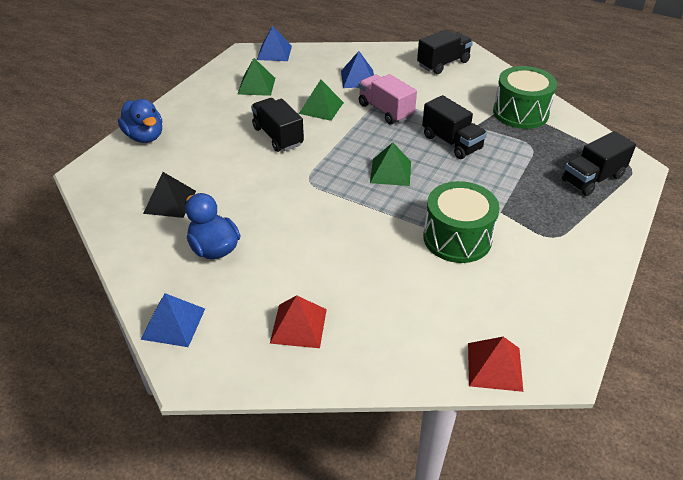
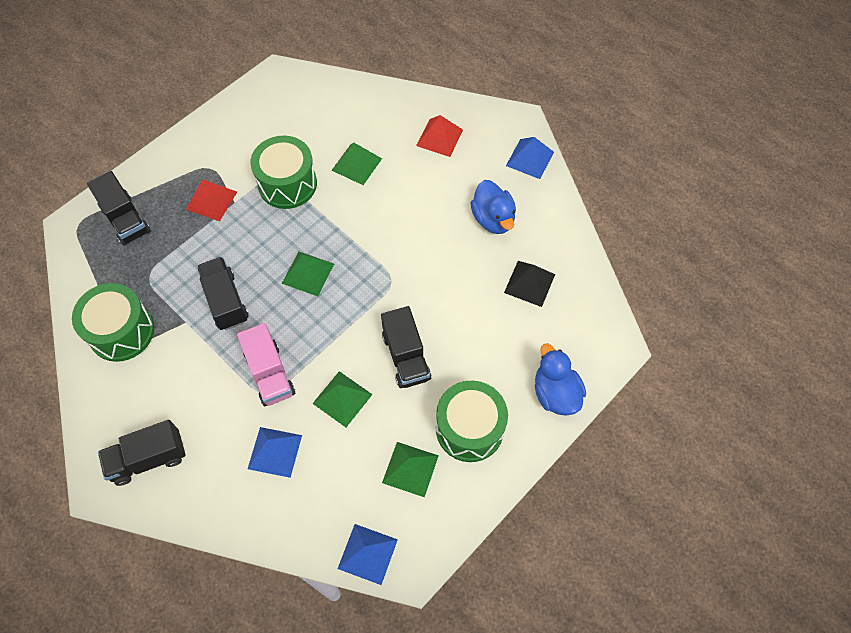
camera: 165 degrees left, 20 degrees up
red pyramid [468,337,523,392] -> red pyramid moved to [186,180,237,221]
black truck [562,131,636,196] -> black truck turned 75 degrees clockwise [87,171,151,246]
none -> green pyramid [331,143,382,185]
none -> green drum [436,381,508,462]

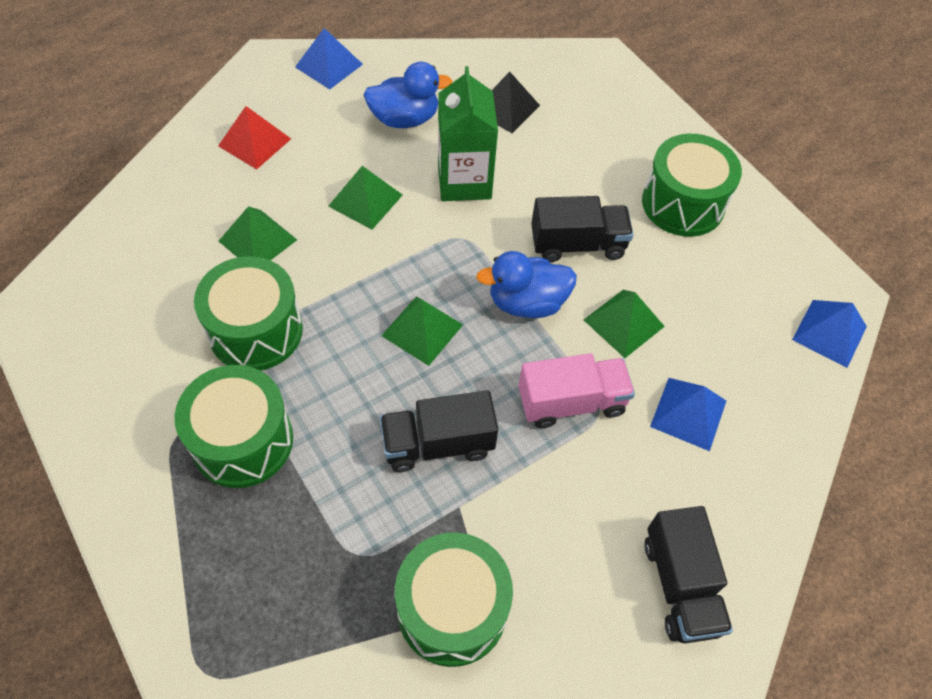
camera: 80 degrees left, 5 degrees down
black truck [87,171,151,246] -> none
red pyramid [186,180,237,221] -> green drum [175,365,293,488]
green pyramid [382,442,439,497] -> green pyramid moved to [328,166,403,230]
blue duck [535,344,586,416] -> blue duck moved to [476,251,577,318]
none -> green carton [438,66,498,201]

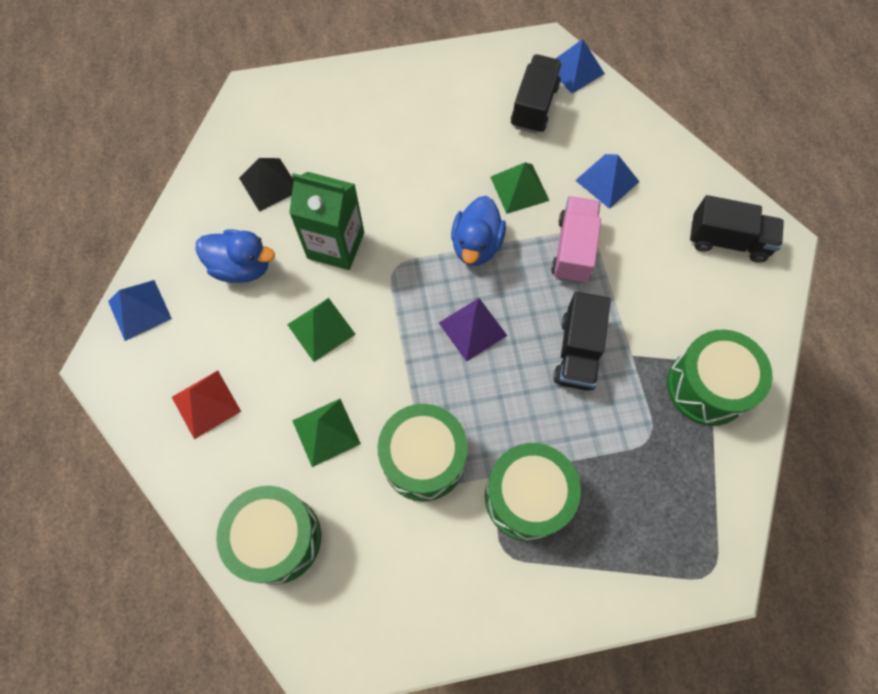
camera: 65 degrees left, 10 degrees up
blue duck [363,62,452,128] -> blue duck turned 90 degrees clockwise [196,230,275,283]
green pyramid [381,296,463,366] -> purple pyramid [439,298,507,362]
black truck [531,196,634,262] -> black truck moved to [511,54,562,134]
green drum [642,134,742,237] -> green drum moved to [216,486,321,585]

